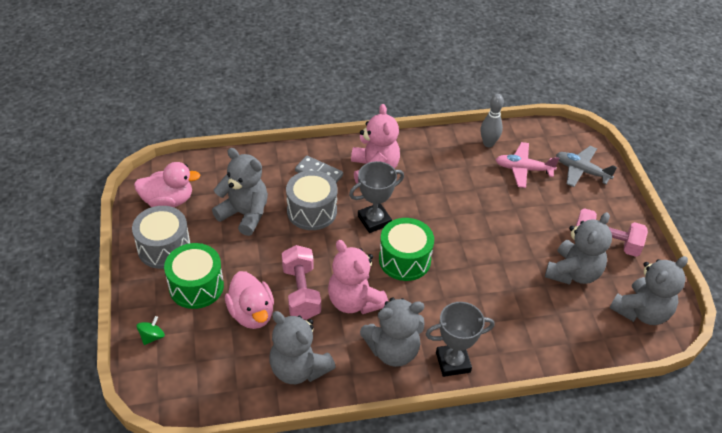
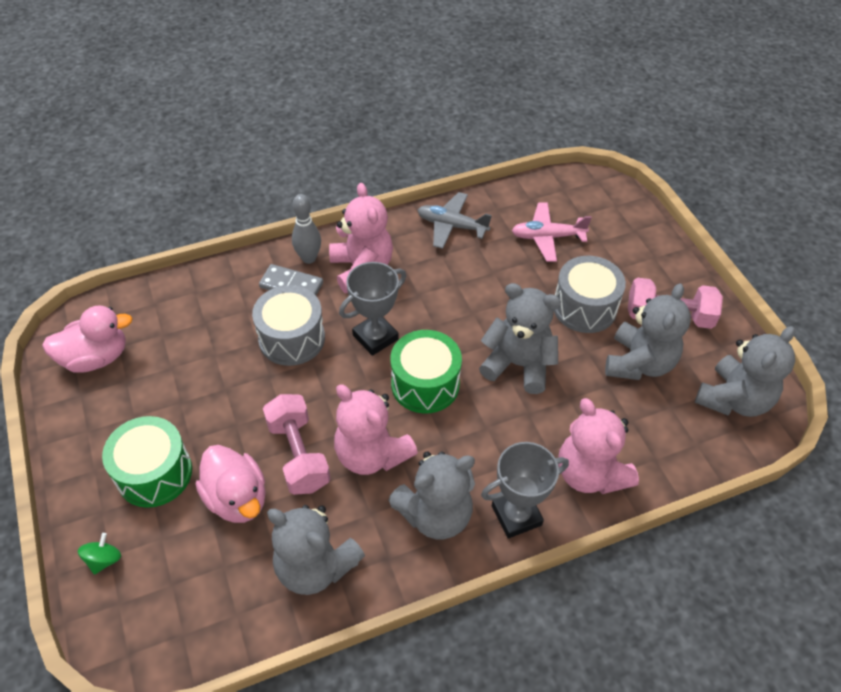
camera: 10 degrees left, 5 degrees up
grey drum [132,206,190,269] -> grey drum moved to [554,256,626,333]
grey teddy bear [212,148,268,236] -> grey teddy bear moved to [479,283,561,394]
grey bowling pin [481,94,504,147] -> grey bowling pin moved to [292,194,321,264]
grey plane [556,146,617,187] -> grey plane moved to [418,192,492,249]
none -> pink teddy bear [558,398,639,494]

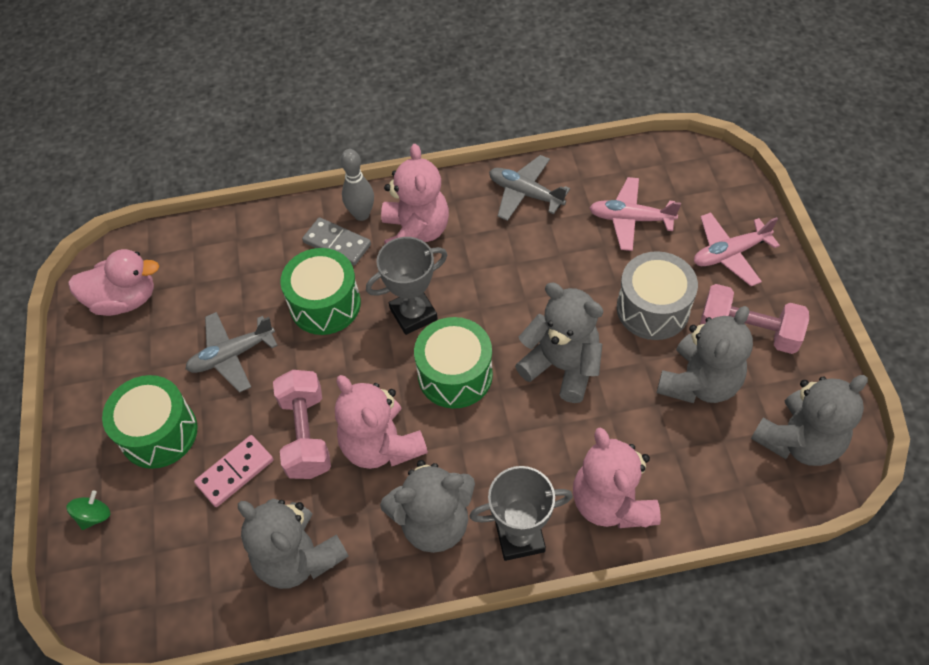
camera: 15 degrees right, 5 degrees up
pink duck [195,445,266,523] -> pink domino [194,435,273,507]
grey drum [252,285,325,366] -> green drum [280,248,361,335]
none -> grey plane [185,312,278,393]
none -> pink plane [694,212,780,286]

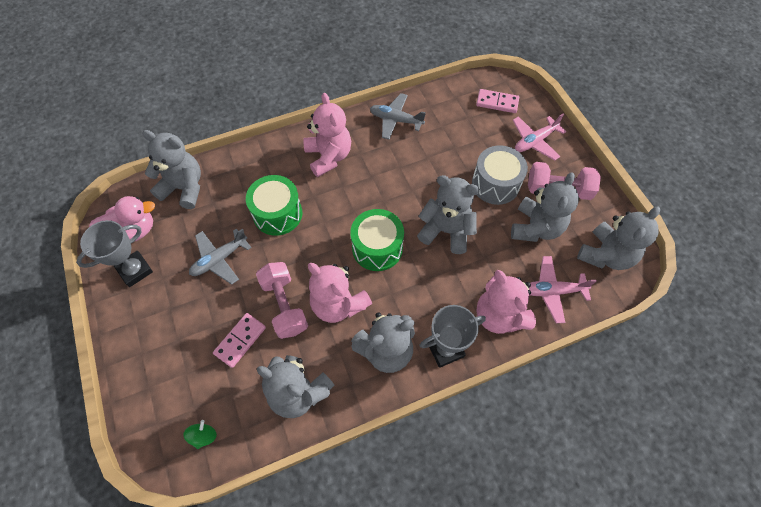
camera: 15 degrees left, 5 degrees up
green spinning top [67,490,110,530] -> green spinning top moved to [183,420,217,449]
green drum [102,375,198,469] -> none
grey domino [302,217,371,266] -> none
grey bowling pin [341,149,374,221] -> none
grey trophy [366,237,447,335] -> grey trophy moved to [76,220,153,287]
pink plane [589,177,681,251] -> pink plane moved to [529,256,597,323]
none -> grey teddy bear [142,130,201,209]
none -> pink domino [476,89,519,113]

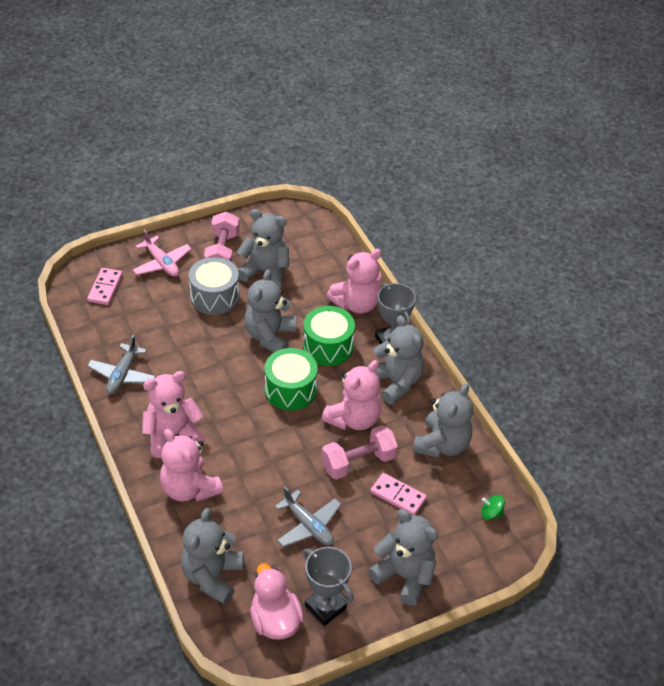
camera: 95 degrees left, 15 degrees down
green drum [246,175,302,236] -> green drum moved to [303,306,355,366]
pink plane [529,256,597,323] -> none
grey teddy bear [577,207,660,270] -> grey teddy bear moved to [368,509,438,605]
none -> pink teddy bear [160,429,223,502]

